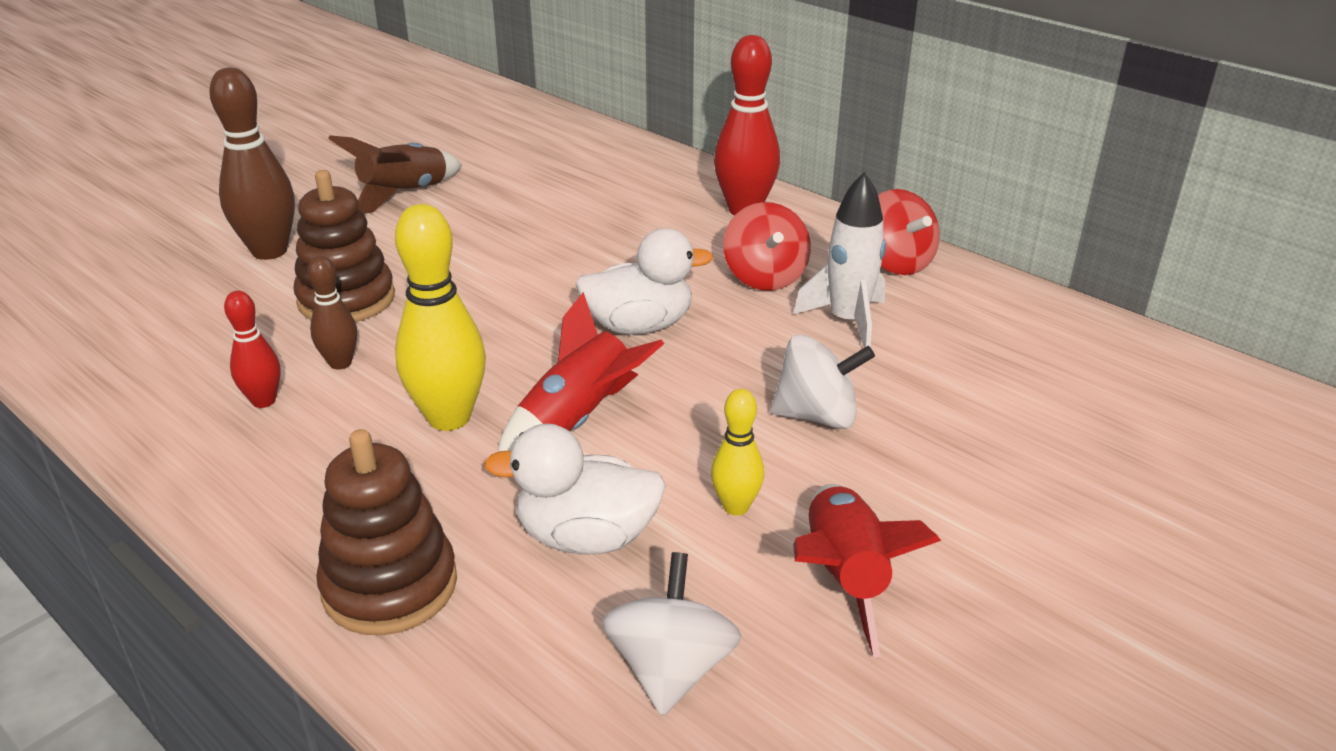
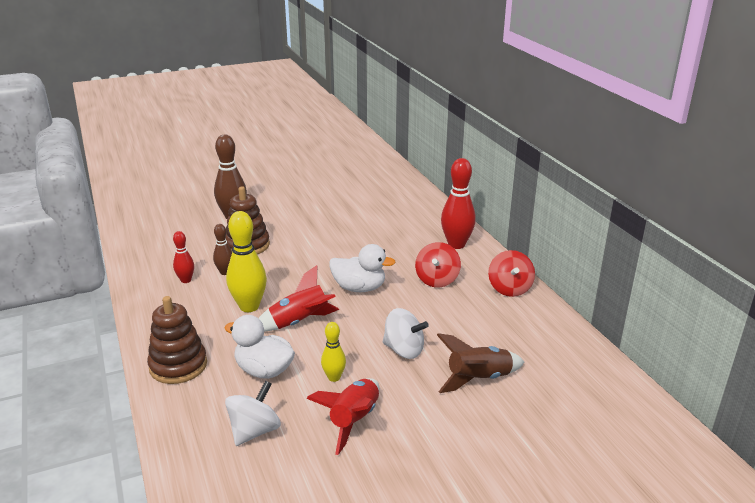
camera: 25 degrees right, 5 degrees down
brown rocket [328,135,462,214] -> brown rocket moved to [437,333,524,393]
white rocket [793,172,886,348] -> none

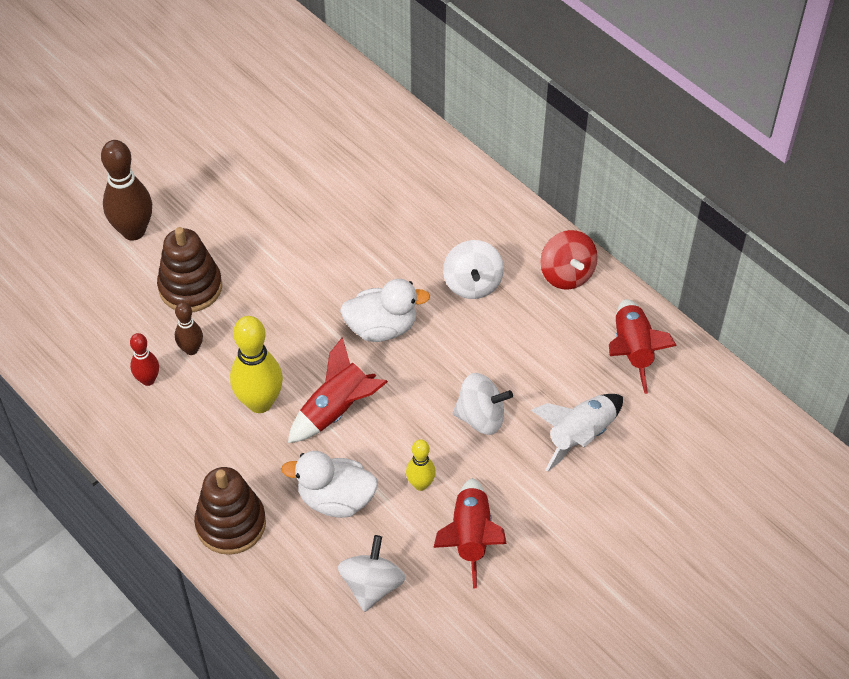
camera: 20 degrees left, 25 degrees up
red spinning top [415,242,461,288] -> white spinning top [443,240,504,299]
brown rocket [437,333,524,393] -> white rocket [531,394,623,472]
red bowling pin [441,158,476,249] -> none
none -> red rocket [609,299,677,394]

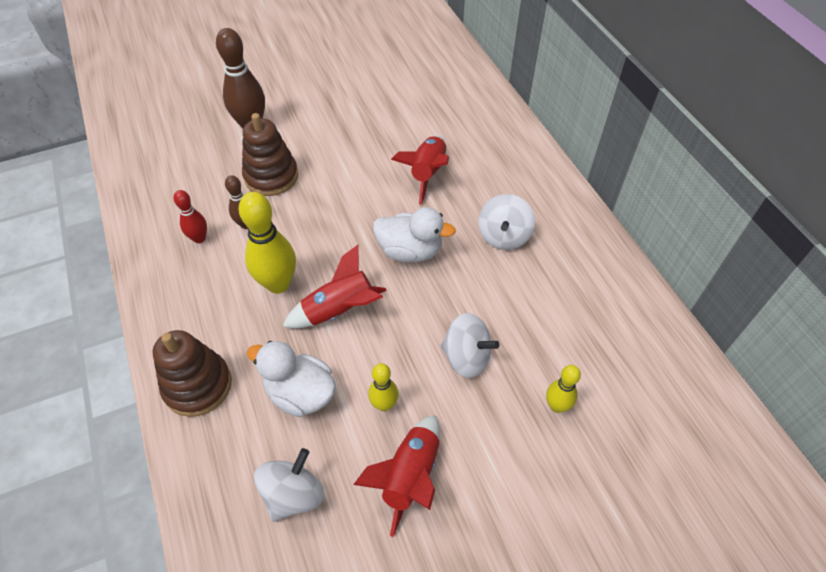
camera: 20 degrees right, 0 degrees up
white rocket [531,394,623,472] -> yellow bowling pin [546,365,581,413]
red spinning top [540,230,598,290] -> none
red rocket [609,299,677,394] -> red rocket moved to [391,135,449,205]

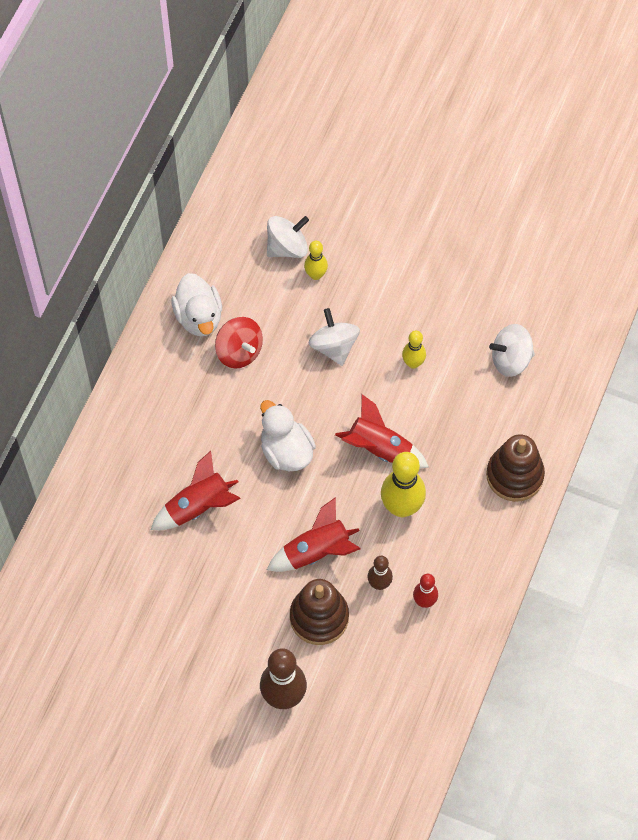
camera: 135 degrees left, 10 degrees up
white duck [247,341,336,417] -> white duck moved to [172,273,222,336]
red rocket [353,415,440,537] -> red rocket moved to [267,497,360,572]
white spinning top [478,194,535,250] -> white spinning top moved to [267,216,309,258]
none -> red spinning top [215,317,263,369]

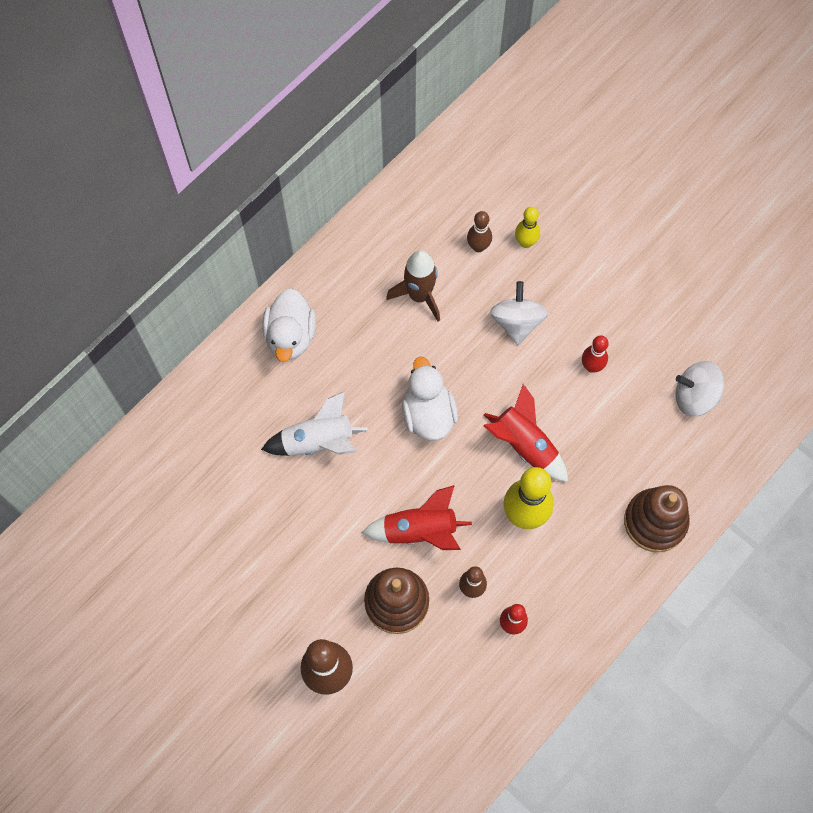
camera: 20 degrees right, 5 degrees up
red rocket [151,451,241,530] -> white rocket [261,391,368,456]
white duck [172,273,222,336] -> white duck moved to [262,288,316,362]
red spinning top [215,317,263,369] -> brown rocket [386,250,440,322]
white spinning top [267,216,309,258] -> none
yellow bowling pin [402,331,426,369] -> red bowling pin [582,335,609,373]
none -> brown bowling pin [467,211,492,252]

